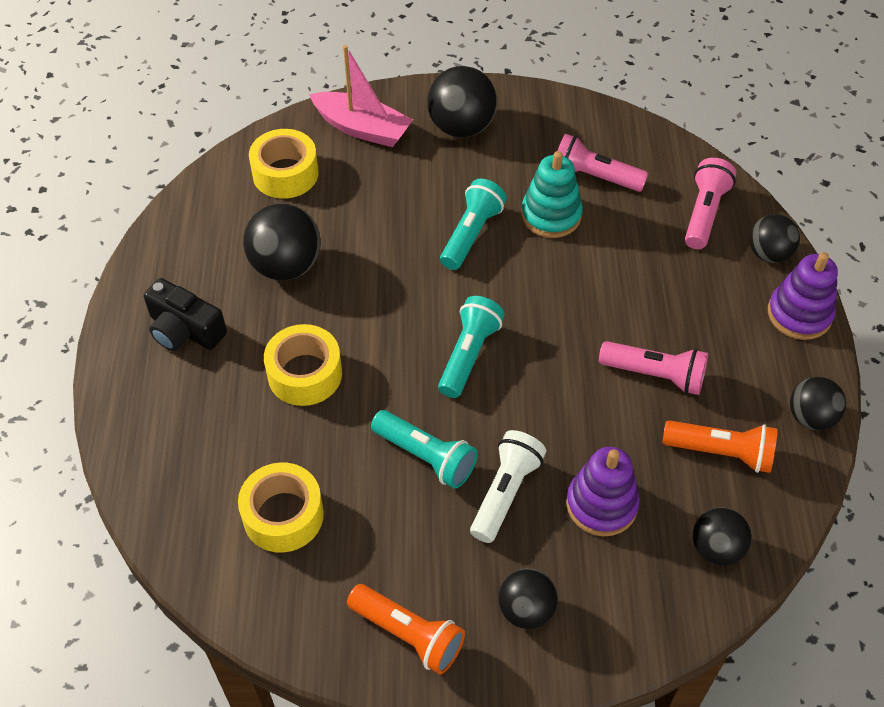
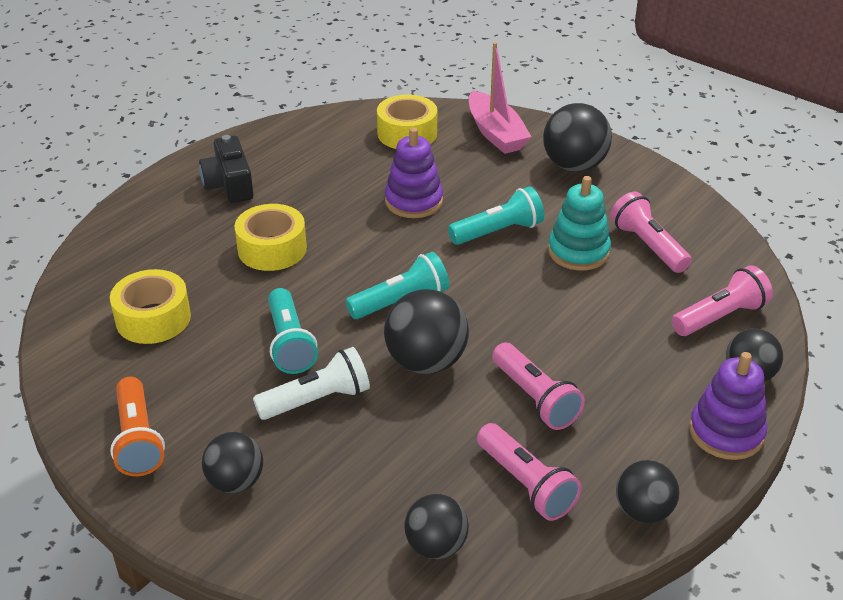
camera: 40 degrees right, 15 degrees down
black ball [243,203,321,281] -> black ball moved to [384,289,469,374]
purple stacking toy [566,447,640,536] -> purple stacking toy moved to [385,128,443,218]
orange flashlight [662,420,778,473] -> pink flashlight [477,423,581,521]

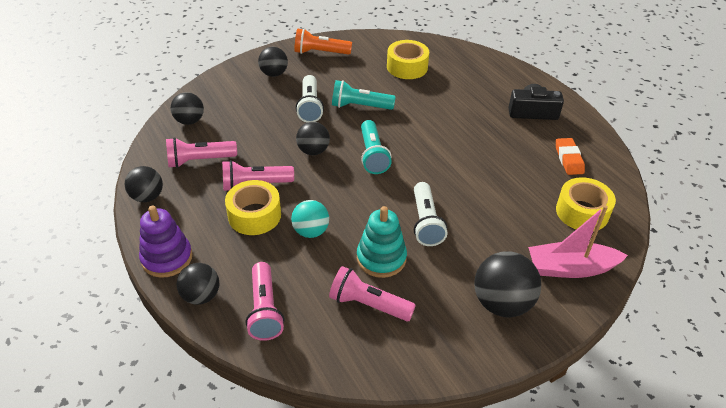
camera: 110 degrees right, 5 degrees up
yellow tape [235,204,307,271] -> yellow tape moved to [225,180,281,235]
black ball [384,289,469,374] -> black ball [296,122,330,155], size x0.64
purple stacking toy [385,128,443,218] -> none
turquoise flashlight [448,186,544,245] -> white flashlight [414,182,447,246]
pink flashlight [610,192,692,273] -> pink flashlight turned 150 degrees counterclockwise [329,266,416,321]
none -> turquoise ball [291,200,329,238]
none -> orange eraser [556,138,585,175]

